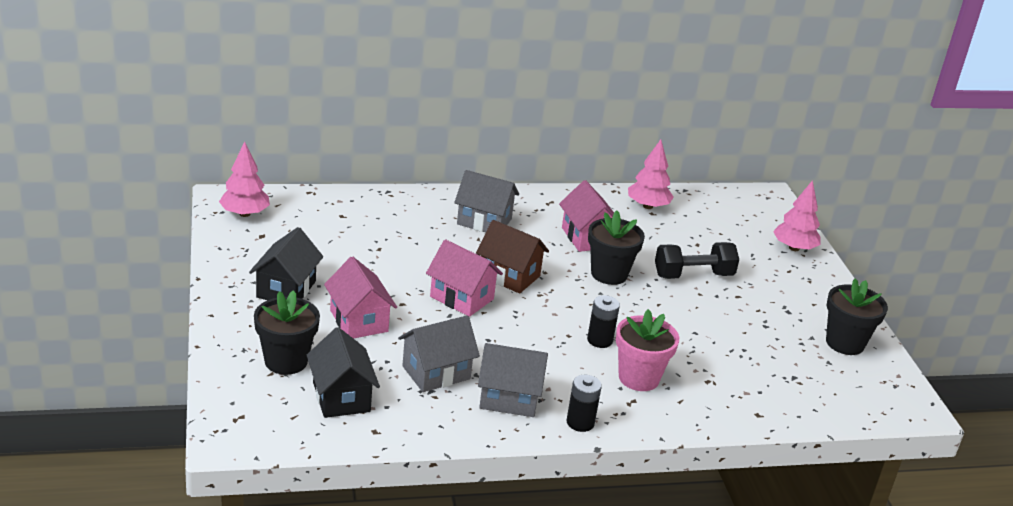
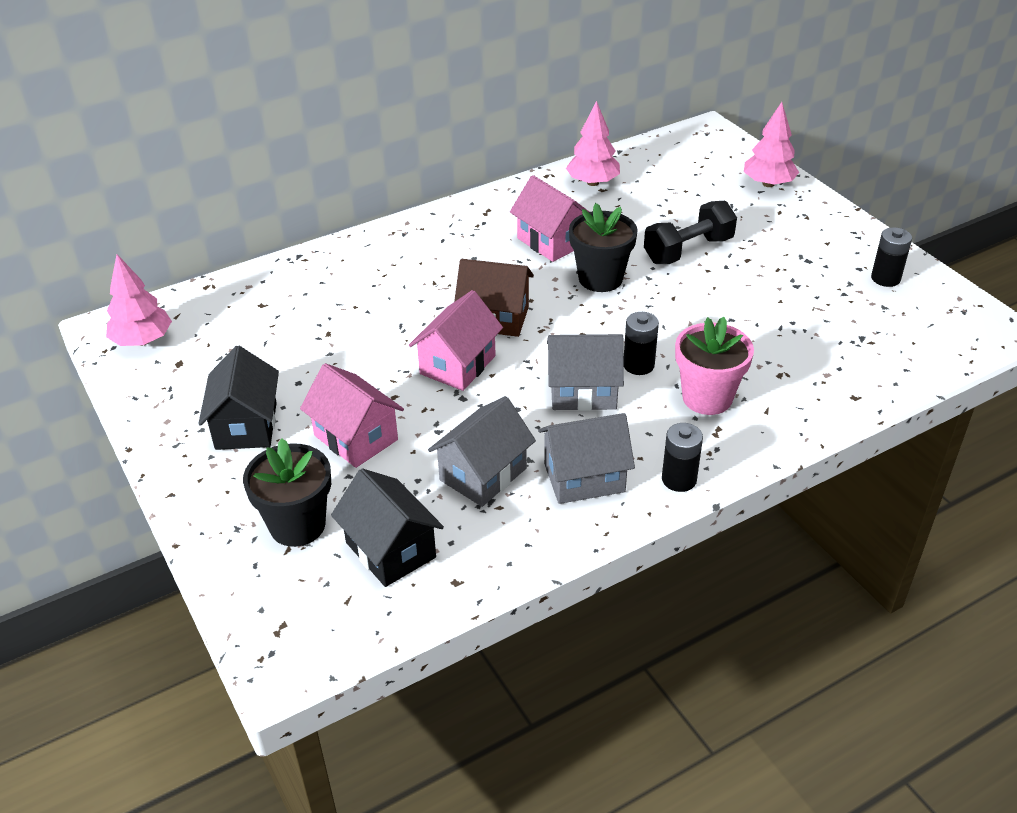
camera: 15 degrees left, 10 degrees up
pink house [426,239,503,317] -> pink house turned 75 degrees counterclockwise [409,290,503,391]
grey house [454,170,519,232] -> grey house moved to [547,334,624,411]
black flower pot [826,278,888,355] -> black battery [871,227,912,287]

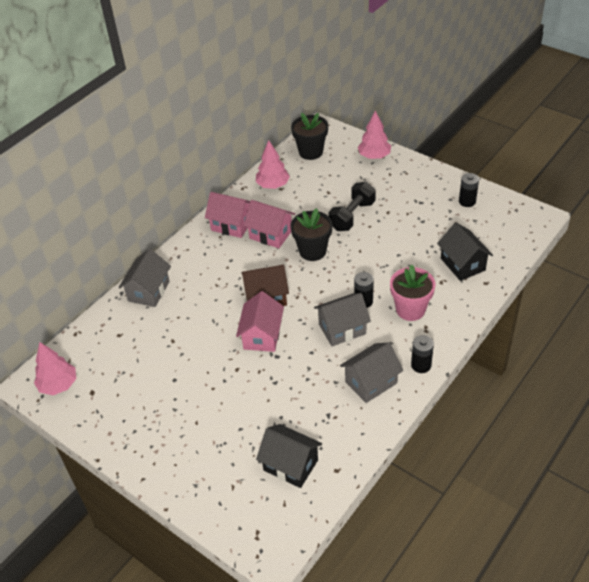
camera: 20 degrees left, 5 degrees up
black house [198,346,279,450] -> black house moved to [437,223,493,281]
black flower pot [243,439,331,547] -> black flower pot moved to [291,113,328,160]
pink house [300,363,404,468] -> pink house moved to [205,192,250,238]
grey house [428,396,536,507] -> grey house moved to [119,249,171,307]

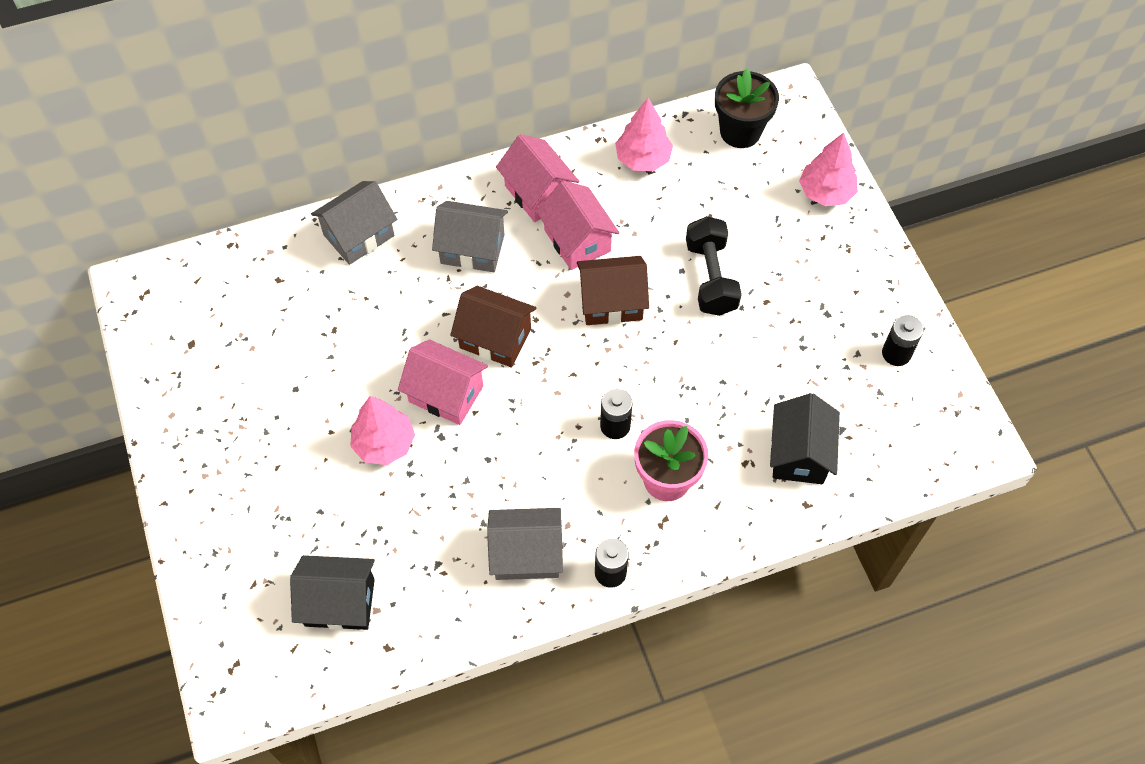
camera: 30 degrees right, 15 degrees up
pink tree [34,342,76,395] -> pink tree moved to [350,396,415,465]
pink house [236,291,284,352] -> pink house turned 75 degrees clockwise [398,339,488,425]
black house [256,424,322,488] -> black house turned 60 degrees counterclockwise [290,555,375,630]
black flower pot [290,208,332,261] -> brown house [577,256,649,325]
grey house [314,293,371,346] -> grey house moved to [432,201,508,272]
black dumbbell [329,182,376,231] -> black dumbbell turned 75 degrees counterclockwise [686,216,742,316]

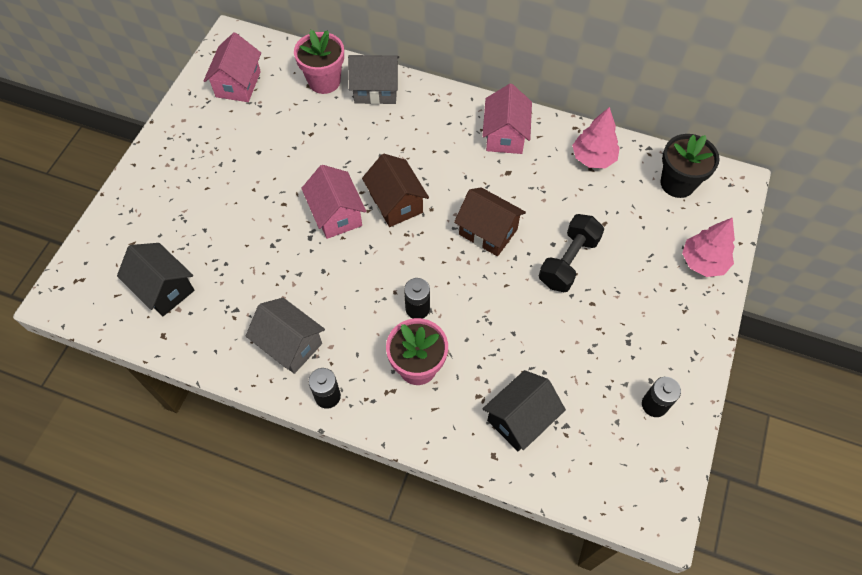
camera: 40 degrees right, 0 degrees up
pink tree [350,396,415,465] -> none
grey house [432,201,508,272] -> none
pink house [536,181,619,270] -> pink house moved to [204,32,261,102]
none -> pink flower pot [294,30,344,94]

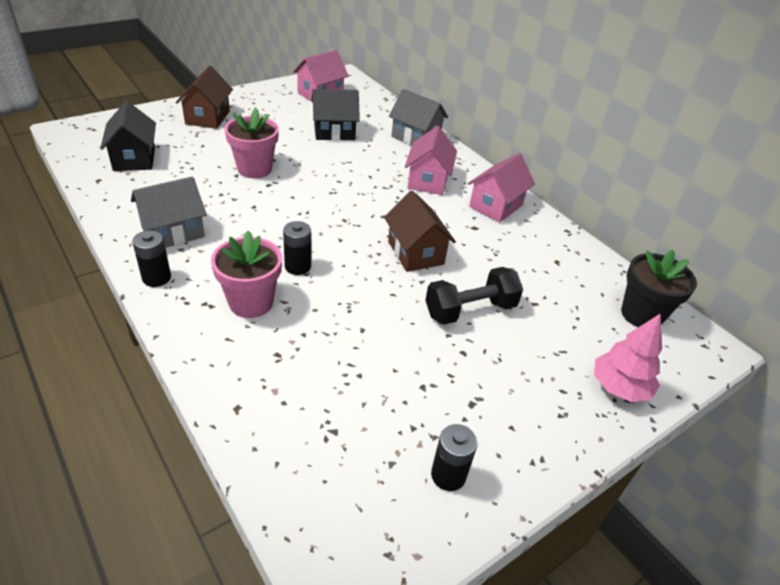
camera: 30 degrees right, 20 degrees down
grey house [246,298,325,374] -> grey house turned 75 degrees clockwise [131,176,207,248]
pink flower pot [294,30,344,94] -> pink flower pot moved to [225,108,279,178]
pink house [301,165,366,239] -> pink house moved to [405,126,457,195]
brown house [362,154,429,227] -> brown house moved to [176,66,233,129]
black house [482,370,566,451] -> black house moved to [312,89,360,141]
pink tree [572,107,620,168] -> none

